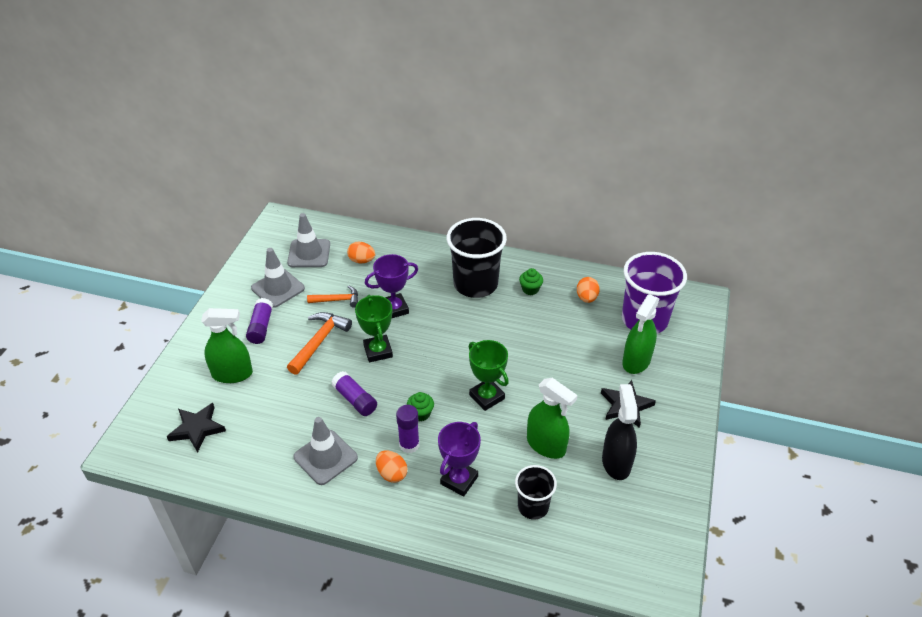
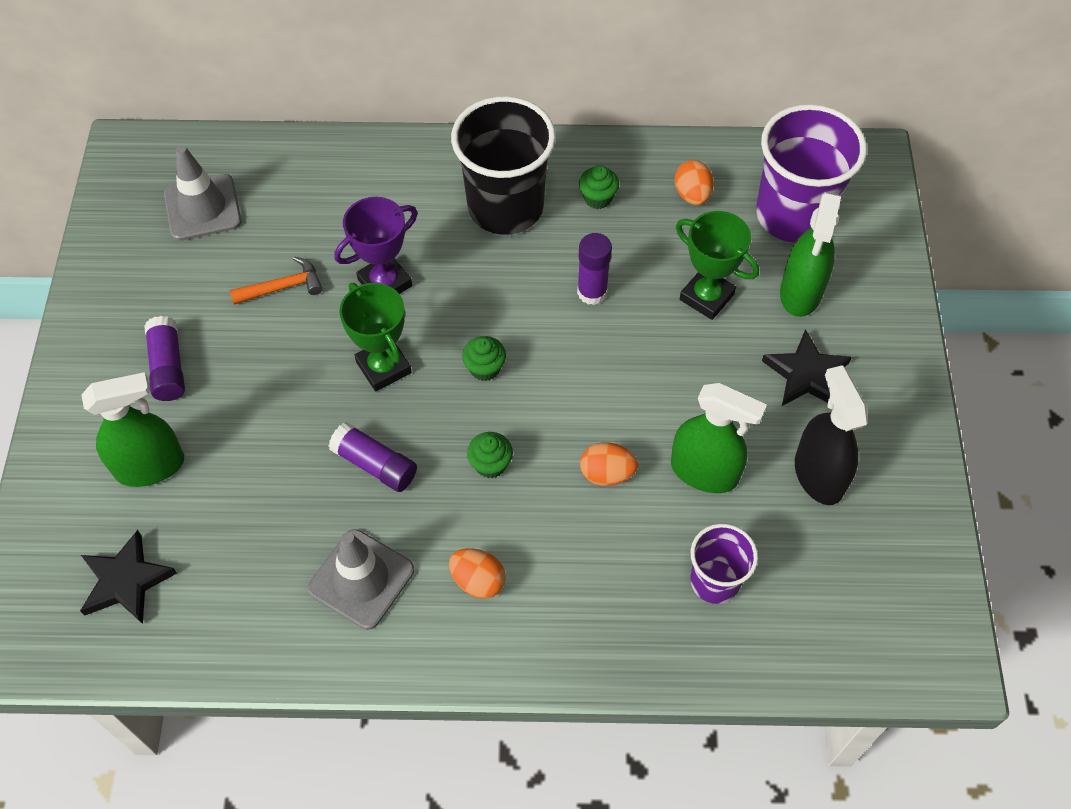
camera: 15 degrees left, 15 degrees up
grey traffic cone [251,248,305,308] -> none
orange hammer [287,312,352,375] -> none
orange egg [347,242,375,263] -> orange egg moved to [580,442,638,486]
purple glue stick [396,405,419,453] -> purple glue stick moved to [577,233,612,305]
purple trophy [438,422,481,496] -> none
green trophy [469,340,509,411] -> green trophy moved to [676,211,759,320]
black cup [515,465,557,520] -> purple cup [690,524,758,604]
none -> green cupcake [462,336,506,381]

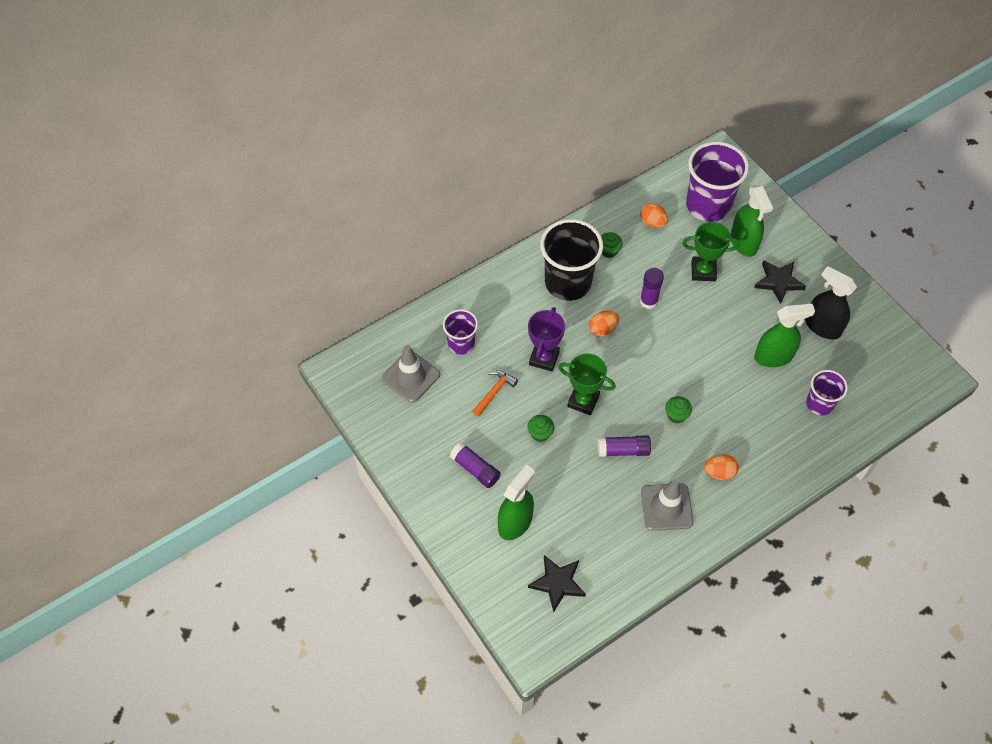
camera: 35 degrees left, 0 degrees up
green cupcake [462,336,506,381] -> green cupcake moved to [528,415,554,442]
orange egg [580,442,638,486] -> orange egg moved to [589,311,619,337]
none -> purple cup [443,309,478,355]

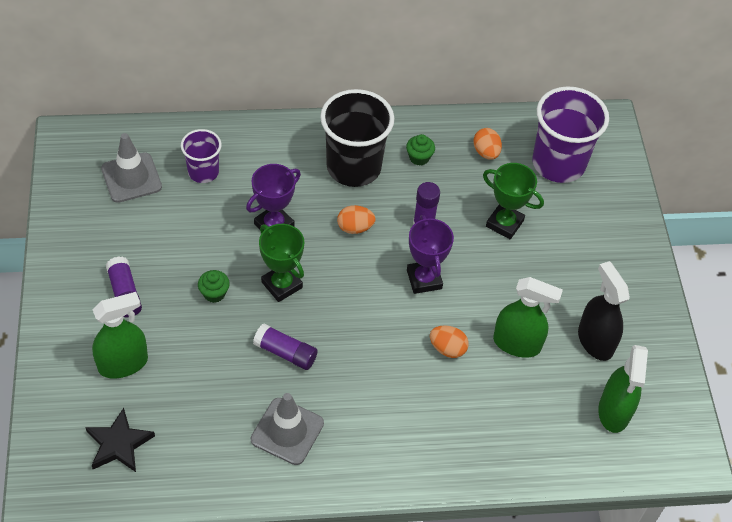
camera: 25 degrees right, 5 degrees down
orange hammer [472,370,518,416] -> none
green cupcake [665,396,692,423] -> none
orange egg [704,454,739,480] -> orange egg moved to [430,325,469,358]
green spray bottle [731,185,773,257] -> green spray bottle moved to [598,345,648,433]
black star [754,260,806,304] -> none
purple cup [806,370,848,416] -> none
none -> purple trophy [407,215,454,294]

